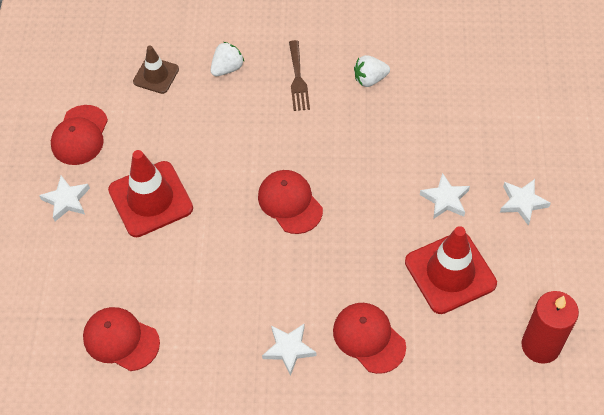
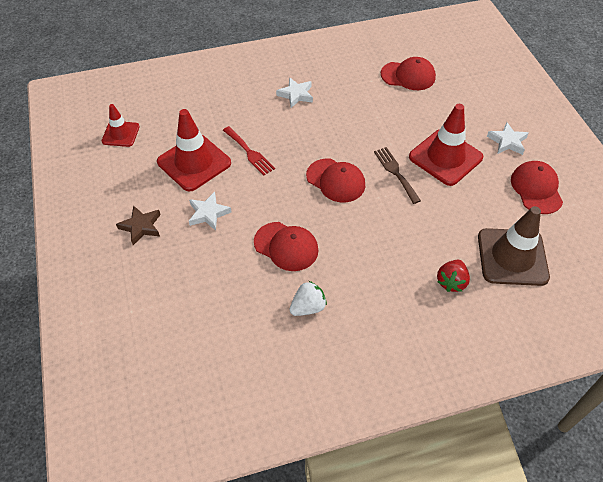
camera: 160 degrees right, 5 degrees down
brown traffic cone [133,45,179,94] -> brown traffic cone [478,206,550,286], size x1.73
white strawberry [211,42,244,76] -> red strawberry [437,260,470,292]
brown fork [289,40,310,111] -> brown fork moved to [374,147,421,204]
red cap [333,303,406,374] -> red cap moved to [254,222,319,271]
white star [500,179,551,226] -> brown star [116,205,161,245]
red candle [522,291,579,364] -> red traffic cone [102,104,140,147]
none -> red fork [223,126,275,176]

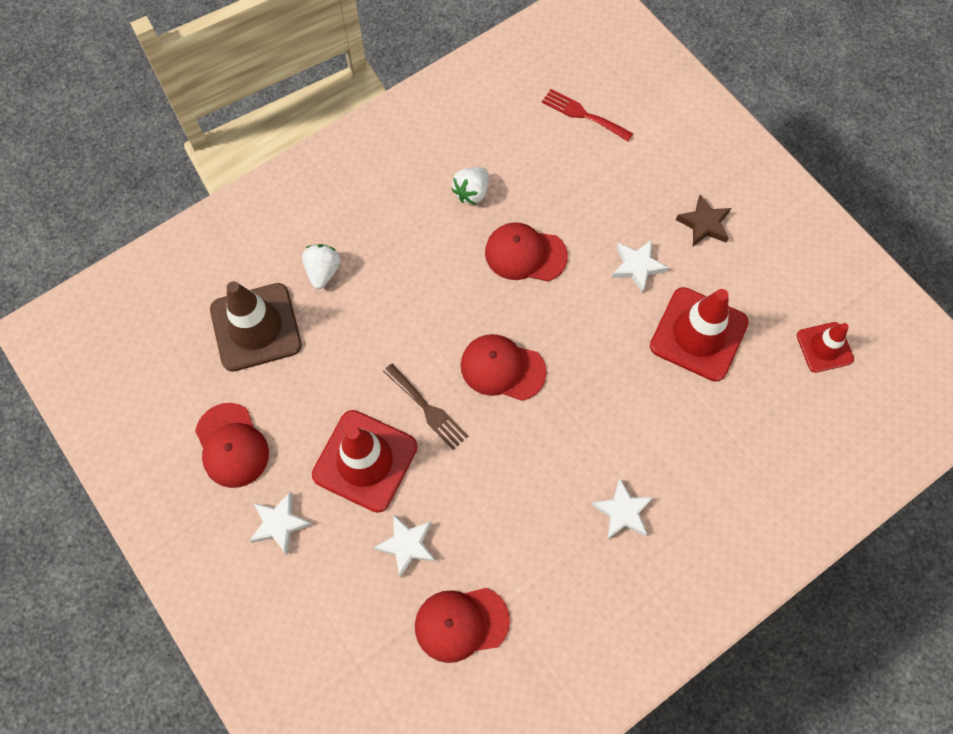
camera: 160 degrees right, 15 degrees up
red fork [223,126,275,176] -> red fork moved to [542,89,633,141]
red strawberry [437,260,470,292] -> white strawberry [302,244,340,289]
none -> white star [374,515,435,577]

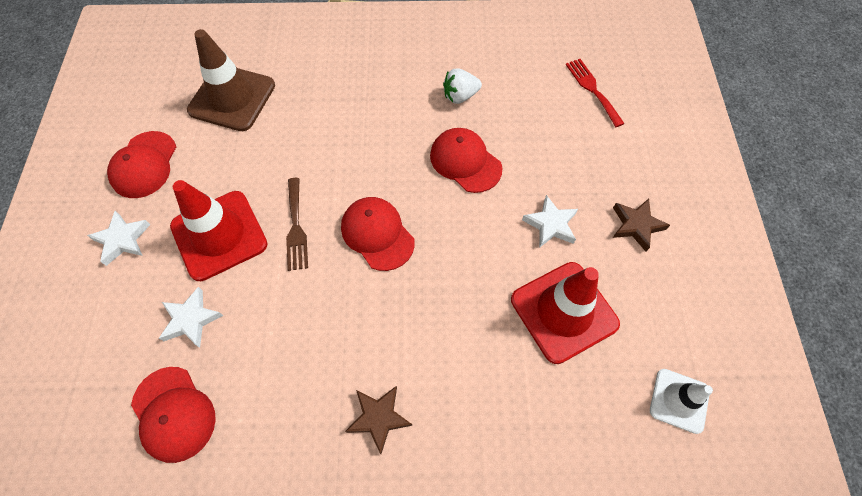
camera: 35 degrees right, 5 degrees down
white strawberry [302,244,340,289] -> none
red cap [415,588,510,663] -> red cap turned 150 degrees counterclockwise [131,367,216,463]
white star [591,479,654,539] -> brown star [345,386,412,454]
red traffic cone [797,322,854,373] -> white traffic cone [650,369,713,434]

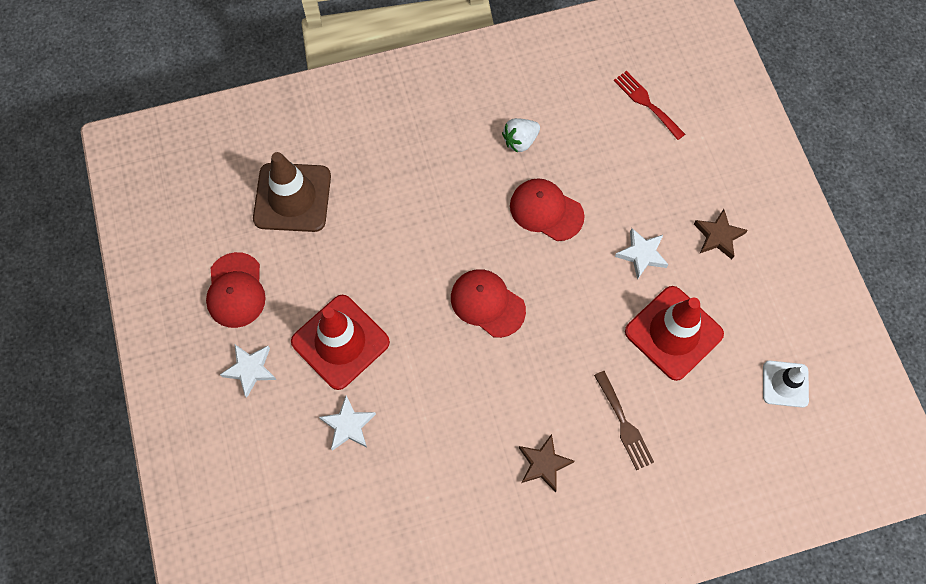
camera: 15 degrees left, 5 degrees up
red cap [131,367,216,463] -> none
brown fork [286,178,308,271] -> brown fork moved to [594,371,654,470]

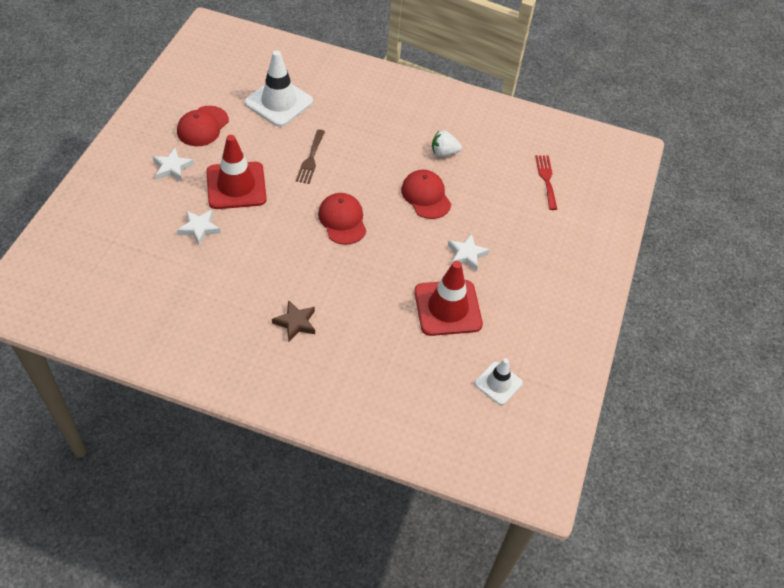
camera: 30 degrees right, 15 degrees down
brown traffic cone [253,152,331,232] -> white traffic cone [245,50,313,127]
brown fork [594,371,654,470] -> brown fork moved to [296,129,325,184]
brown star [694,209,748,259] -> none

